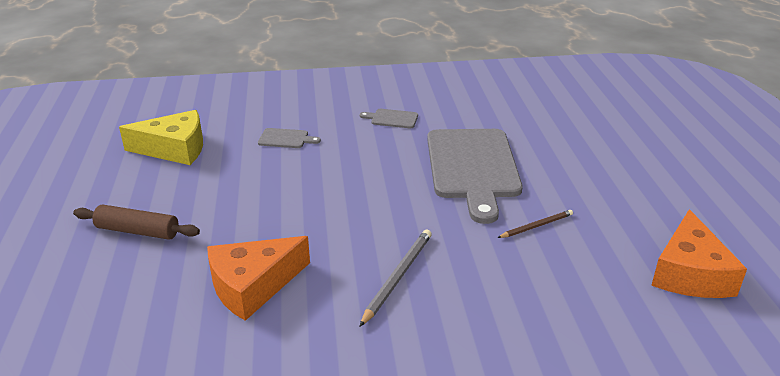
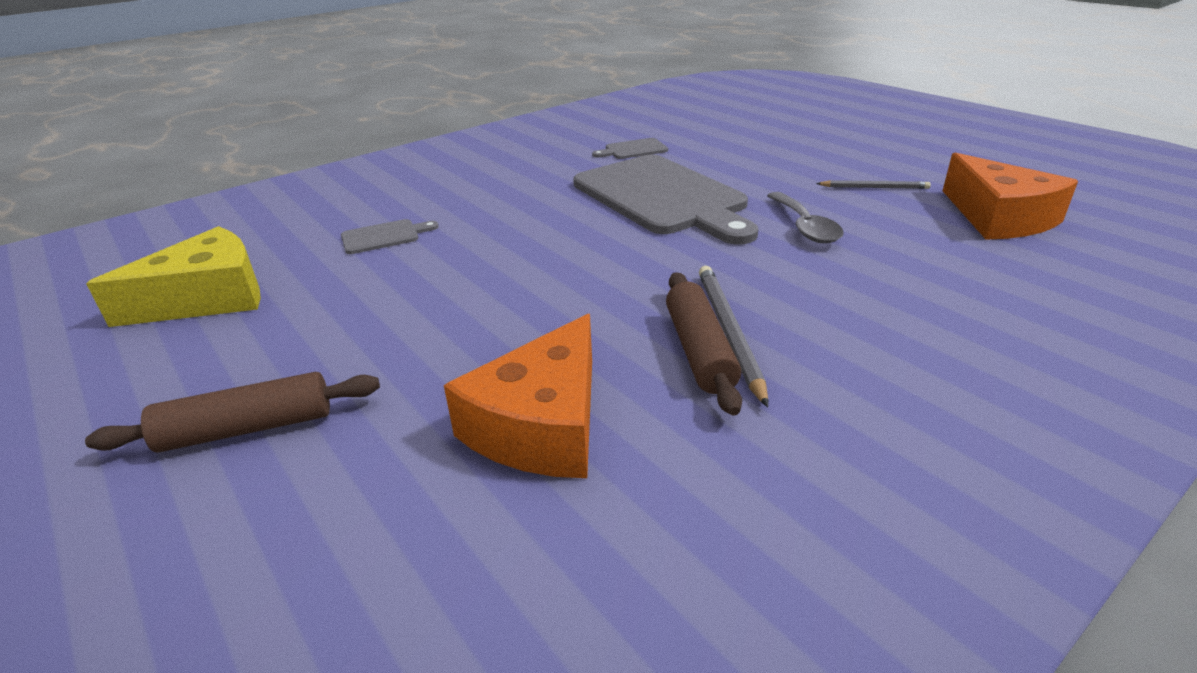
camera: 30 degrees left, 0 degrees up
grey cutting board [360,109,418,128] -> grey cutting board moved to [592,138,668,159]
brown pencil [497,210,573,238] -> grey spoon [767,192,844,243]
none -> brown rolling pin [666,272,742,416]
none -> grey pencil [816,180,931,189]

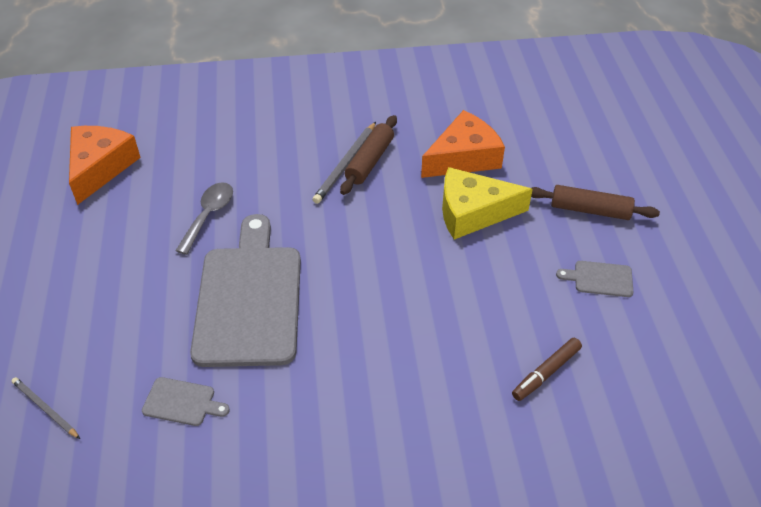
camera: 150 degrees left, 15 degrees up
yellow cheese [86,226,261,327] -> yellow cheese moved to [442,167,533,239]
grey cutting board [341,219,439,254] -> grey cutting board moved to [556,261,633,297]
grey pencil [816,180,931,189] -> grey pencil moved to [12,377,80,439]
none -> brown marker [512,338,582,401]

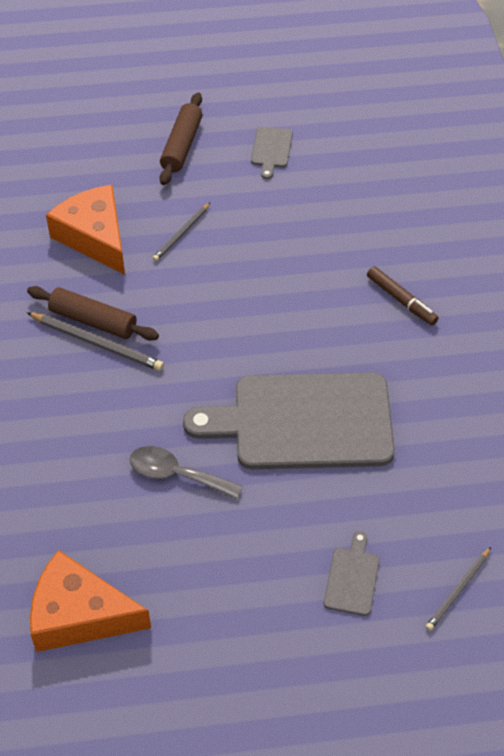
camera: 90 degrees left, 5 degrees up
grey cutting board [142,377,230,426] -> grey cutting board moved to [324,531,380,616]
yellow cheese [442,167,533,239] -> grey pencil [153,202,211,261]
brown marker [512,338,582,401] -> brown marker moved to [367,266,439,325]

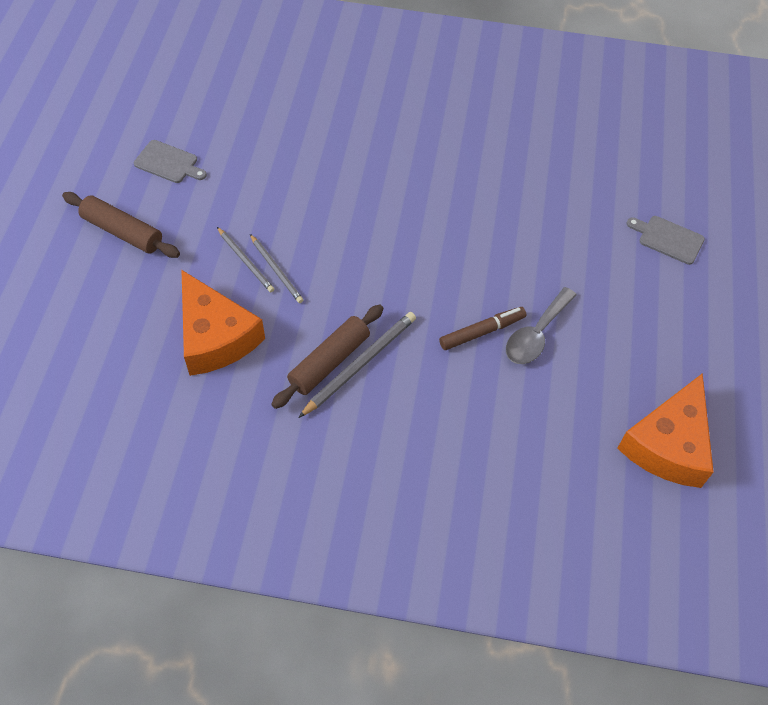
camera: 75 degrees left, 5 degrees up
orange cheese [46,185,125,275] -> orange cheese turned 105 degrees counterclockwise [181,270,265,376]
grey cutting board [183,373,395,469] -> none
brown marker [367,266,439,325] -> brown marker moved to [439,307,526,350]
grey pencil [426,547,491,631] -> grey pencil moved to [250,234,303,303]

